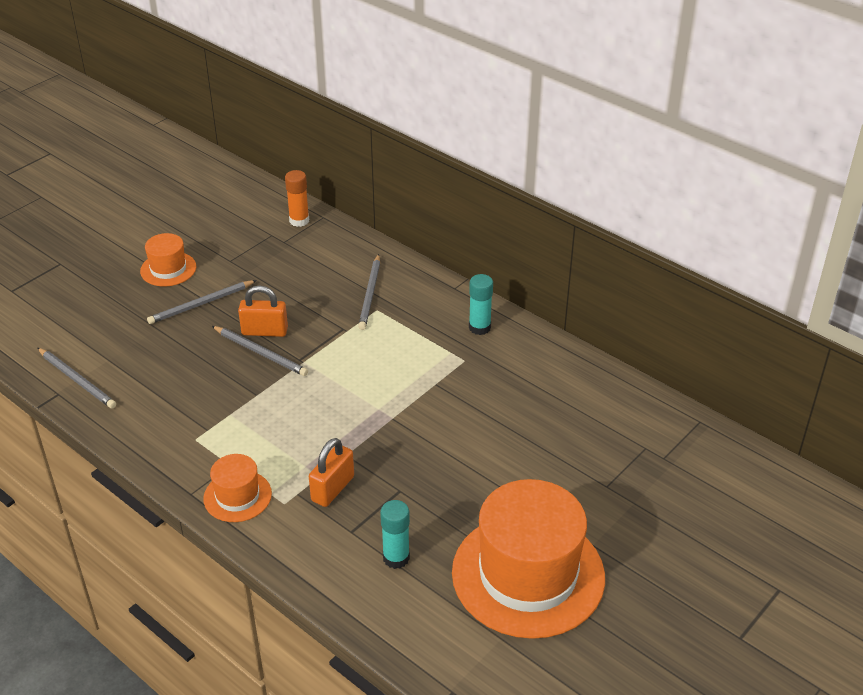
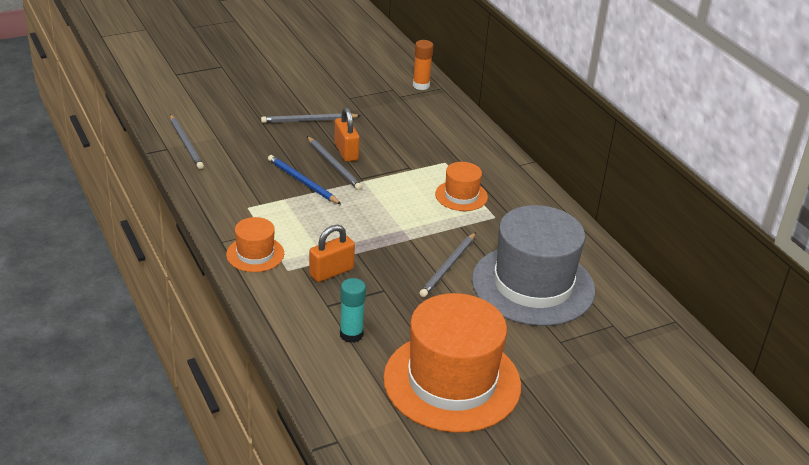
camera: 20 degrees right, 5 degrees down
orange hat [140,233,196,286] -> orange hat moved to [435,162,488,211]
orange padlock [238,286,288,337] -> orange padlock turned 45 degrees clockwise [334,107,360,162]
grey pencil [358,254,380,330] -> grey pencil moved to [419,232,476,297]
turquoise glue stick [469,274,493,335] -> none
none -> blue pencil [268,155,341,204]
none -> grey hat [472,205,595,326]

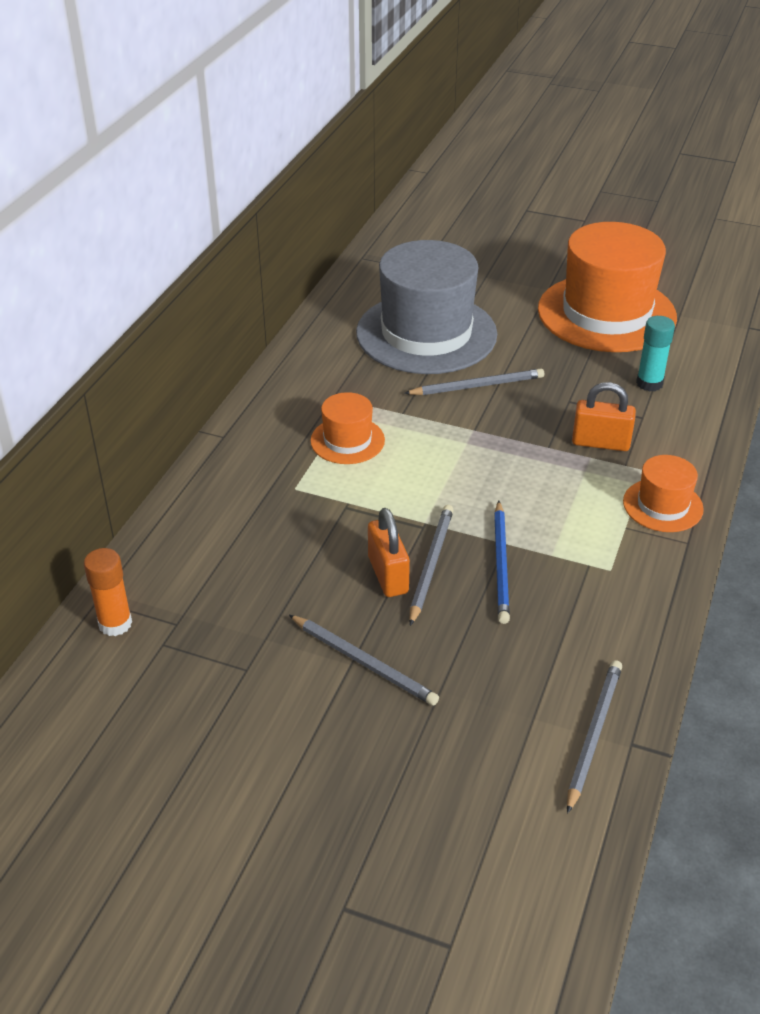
camera: 130 degrees left, 5 degrees up
orange padlock [334,107,360,162] -> orange padlock turned 45 degrees counterclockwise [368,508,410,597]

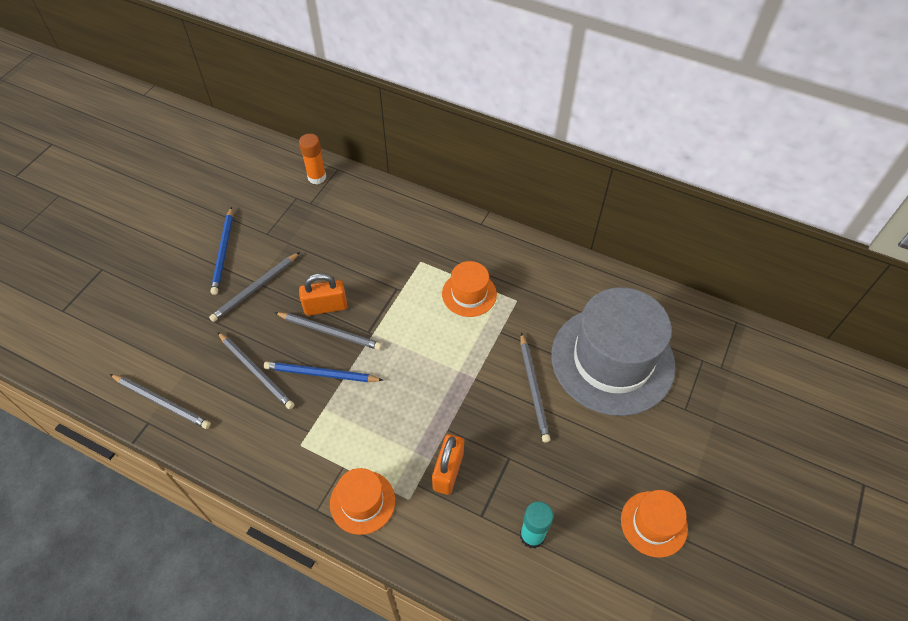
camera: 95 degrees right, 15 degrees up
orange hat [538,222,677,352] -> orange hat [621,490,688,558], size x0.47
none -> blue pencil [210,207,233,295]
none -> grey pencil [218,332,294,409]

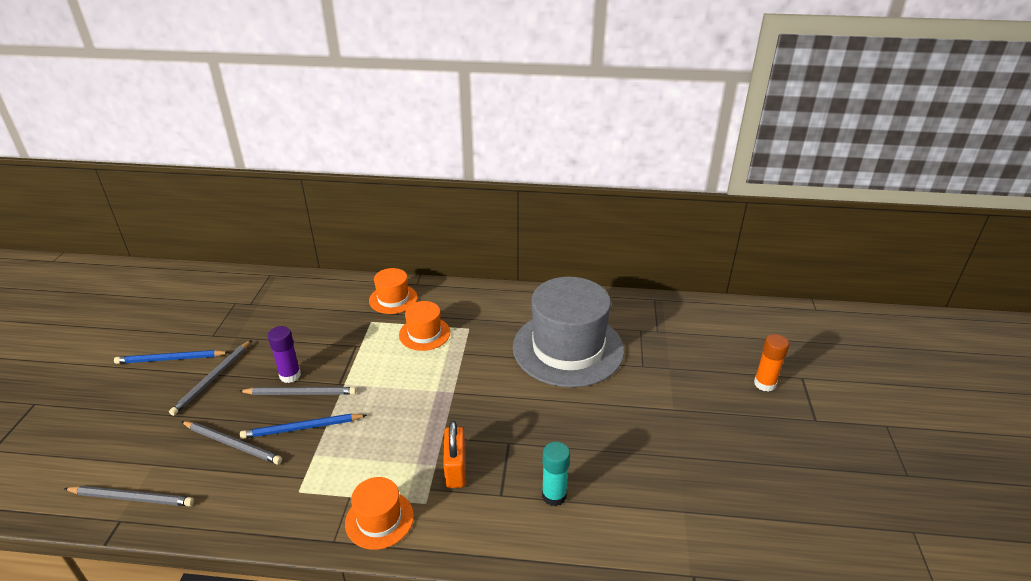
camera: 20 degrees left, 20 degrees down
blue pencil [210,207,233,295] -> blue pencil turned 105 degrees clockwise [114,350,230,364]
orange glue stick [299,134,326,184] -> orange glue stick moved to [754,334,789,392]
orange padlock [299,273,347,316] -> purple glue stick [268,326,301,383]
grey pencil [521,332,550,443] -> none
orange hat [621,490,688,558] -> orange hat moved to [369,268,417,314]

